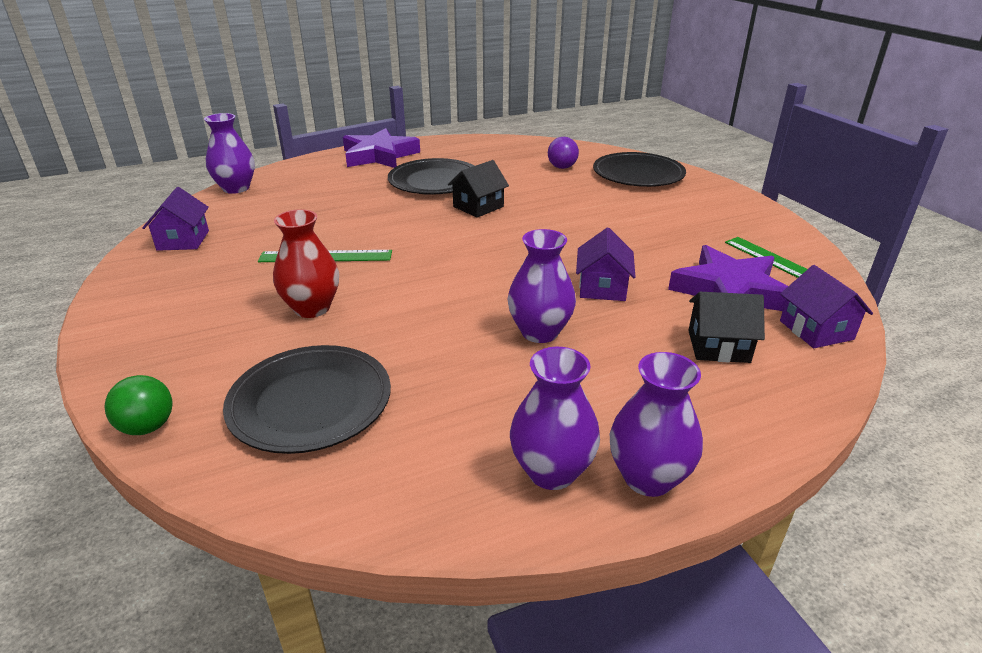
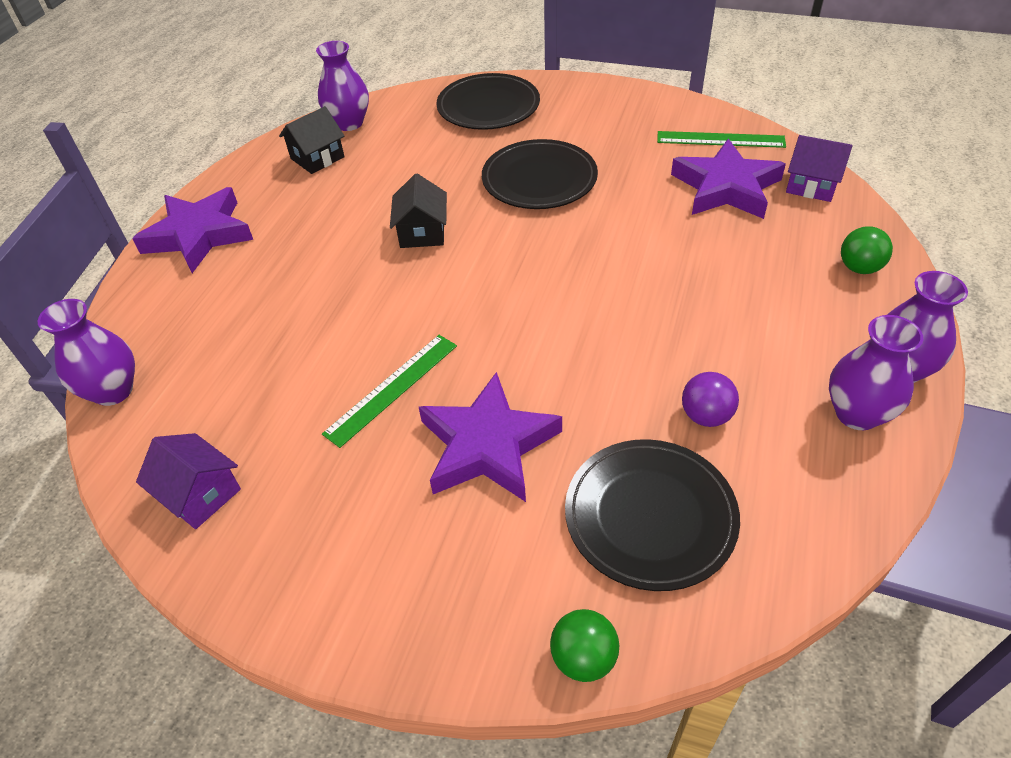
camera: 45 degrees left, 15 degrees up
red vase [273,209,339,318] -> purple star [419,372,562,502]
black plate [388,158,474,195] -> black plate moved to [482,139,598,209]
purple vase [508,229,576,343] -> purple vase moved to [316,41,369,131]
purple ball [548,137,579,169] -> purple ball moved to [682,372,739,427]
purple house [576,228,636,301] -> none
black house [688,292,765,363] -> black house moved to [279,106,345,174]
none -> green ball [841,226,893,274]

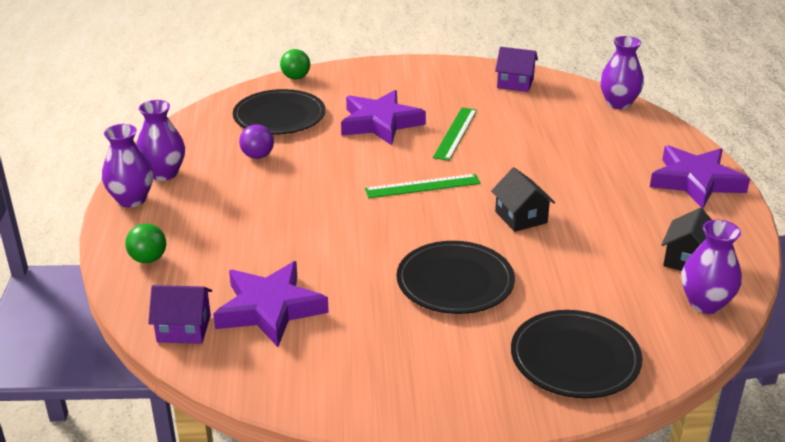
camera: 155 degrees right, 15 degrees down
green ruler [657,131,786,148] -> green ruler moved to [365,174,481,198]

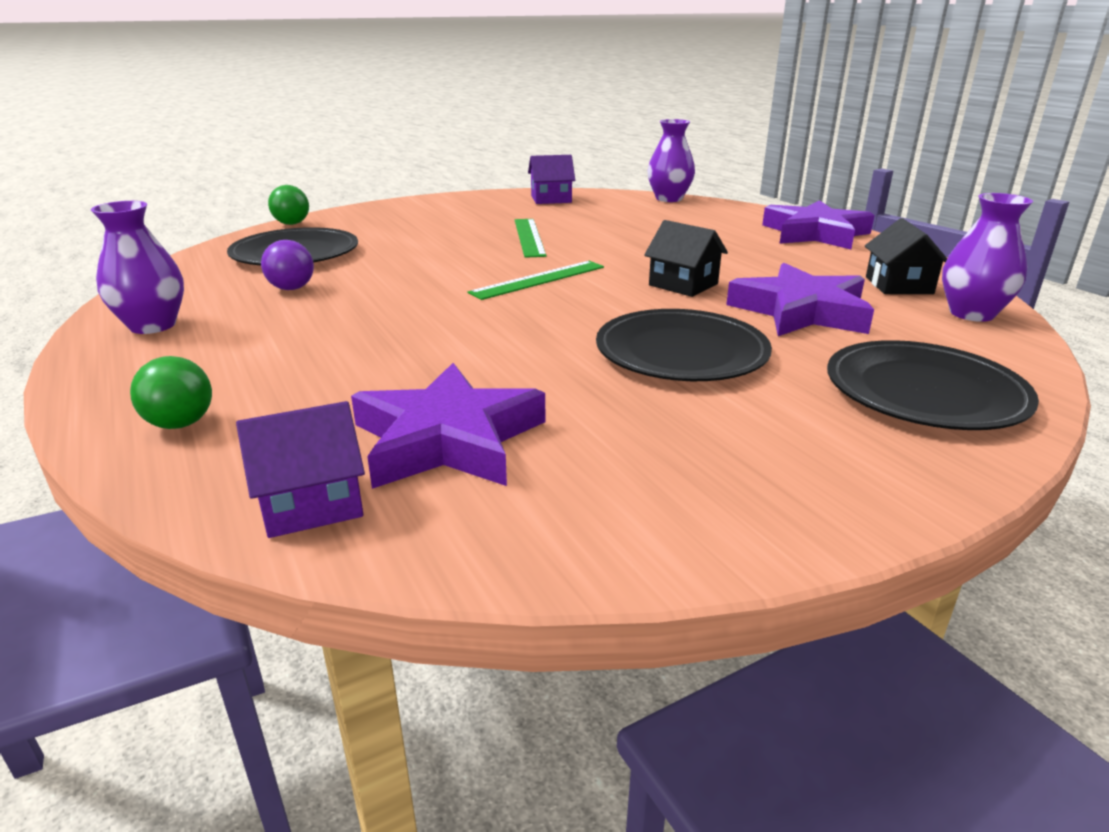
camera: 25 degrees left, 5 degrees down
purple vase [102,124,153,208] -> none
purple star [341,90,426,145] -> purple star moved to [726,263,874,336]

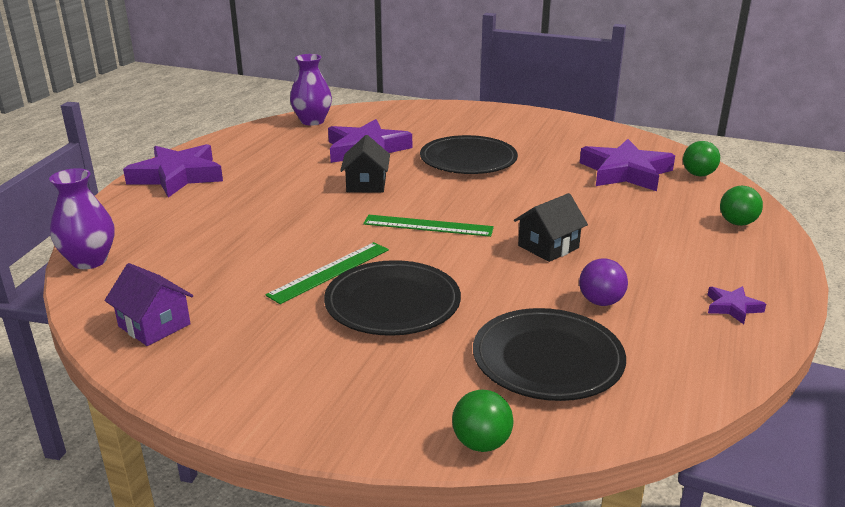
camera: 130 degrees left, 0 degrees up
purple vase [91,201,184,334] -> purple star [708,286,766,324]
purple house [236,401,365,538] -> green ball [683,141,720,176]
black plate [827,340,1039,430] -> black plate moved to [324,260,461,336]
black house [865,218,947,294] -> black house moved to [514,193,588,262]

